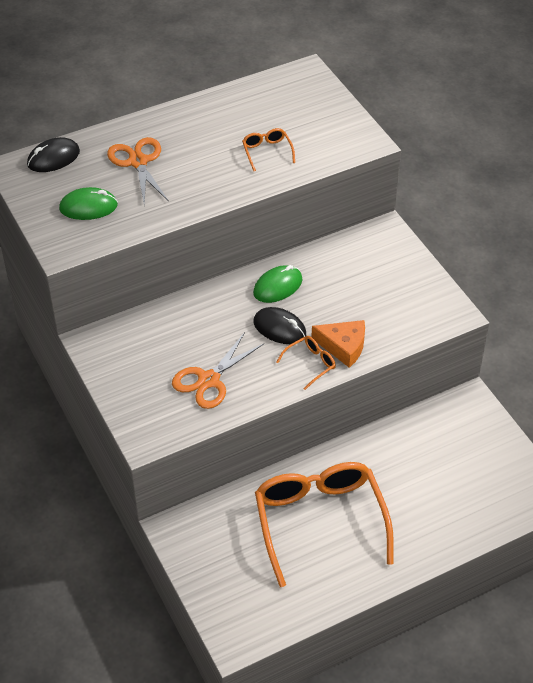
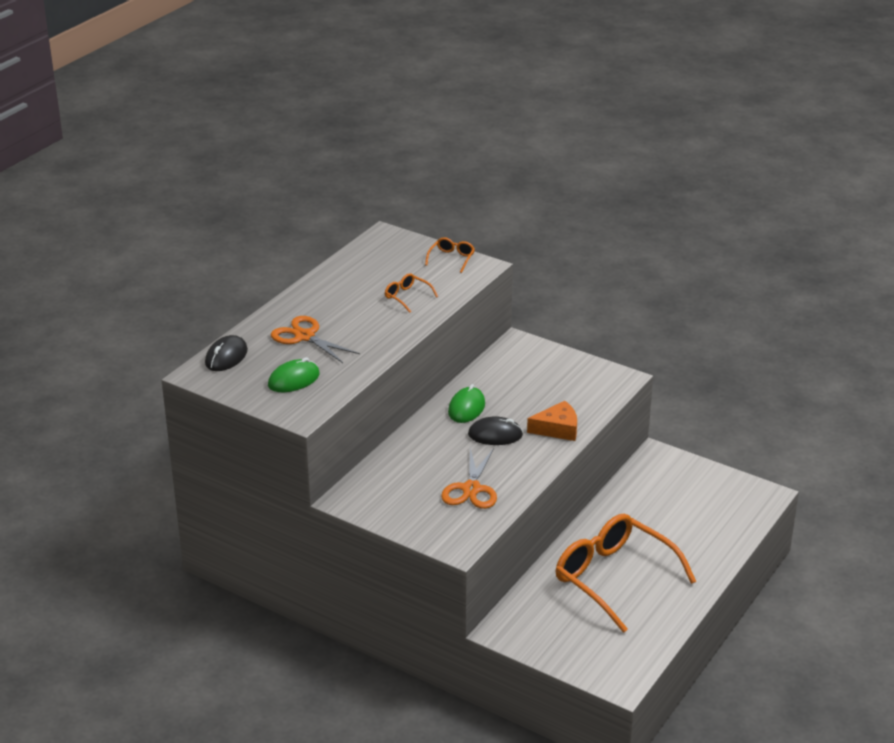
camera: 30 degrees left, 15 degrees down
orange glasses [276,336,336,390] -> orange glasses moved to [425,237,475,273]

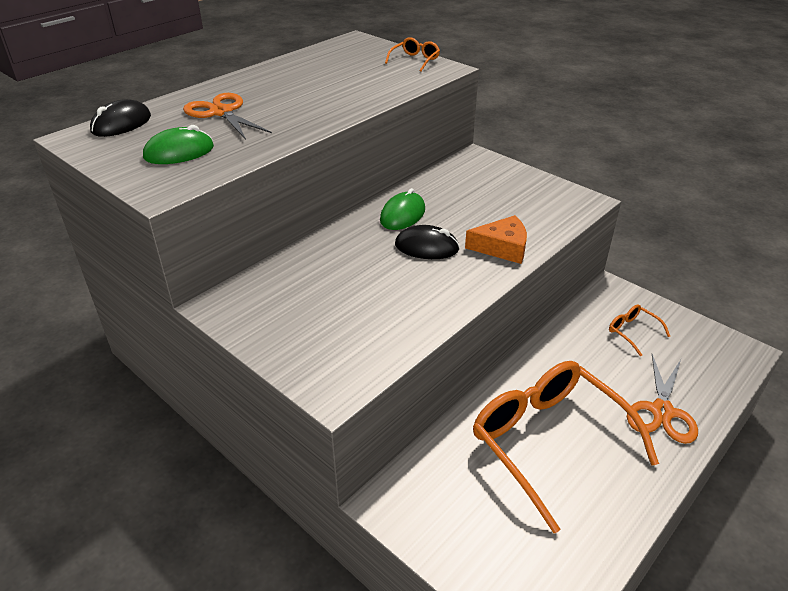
camera: 10 degrees right, 5 degrees up
orange glasses [385,273,438,313] -> orange glasses moved to [609,304,670,356]
orange scissors [441,448,497,509] -> orange scissors moved to [627,354,698,444]

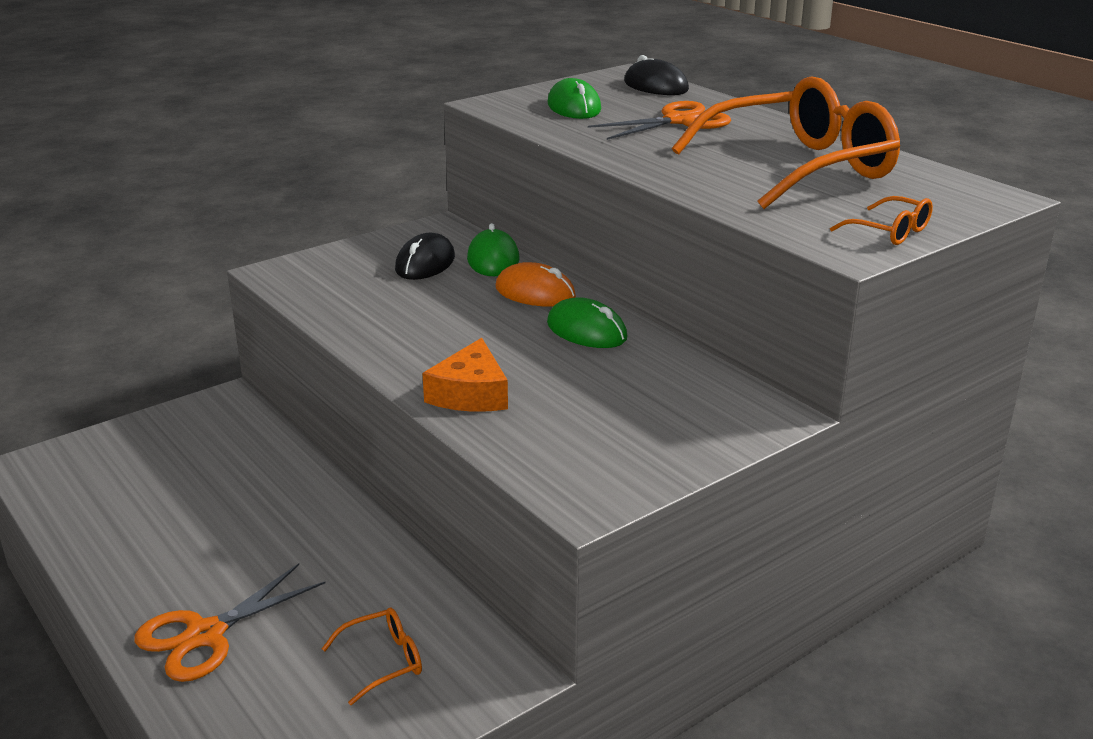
camera: 100 degrees right, 10 degrees down
black mouse [395,225,460,259] -> black mouse moved to [395,233,455,280]
orange glasses [473,361,659,533] -> orange glasses moved to [672,76,900,209]
orange scissors [627,354,698,444] -> orange scissors turned 75 degrees counterclockwise [135,563,325,682]
none -> green mouse [467,223,519,276]
none -> orange mouse [495,262,576,307]

